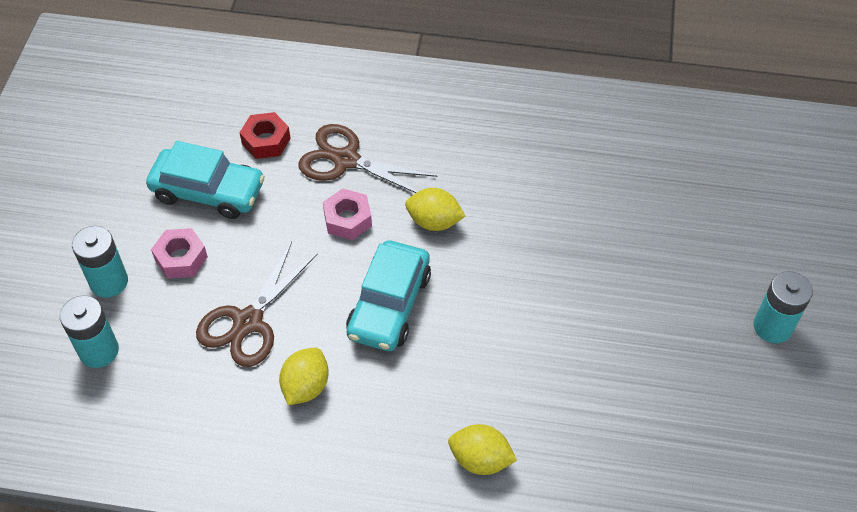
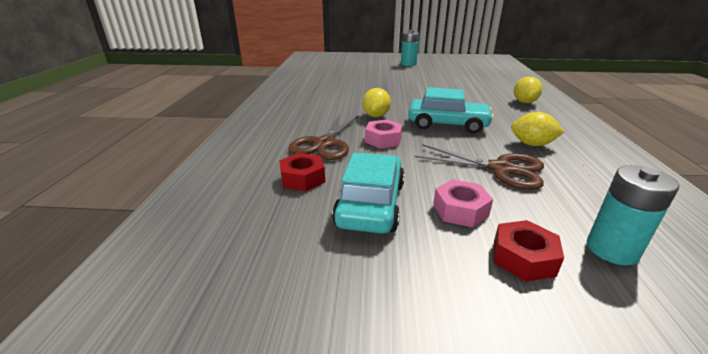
camera: 95 degrees left, 25 degrees down
turquoise battery [72,226,128,298] -> red nut [493,220,564,282]

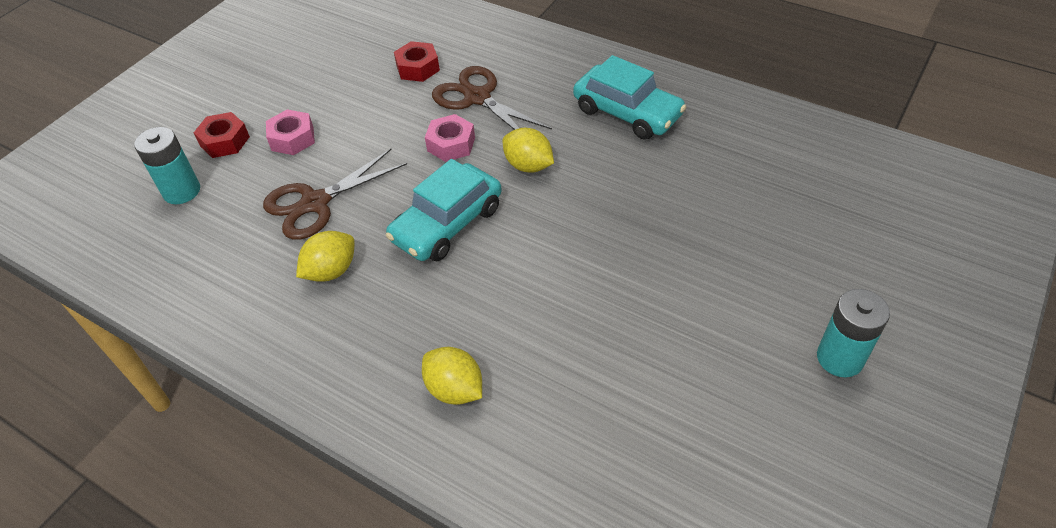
camera: 120 degrees right, 20 degrees up
turquoise car [332,153,405,234] -> turquoise car moved to [573,55,686,140]

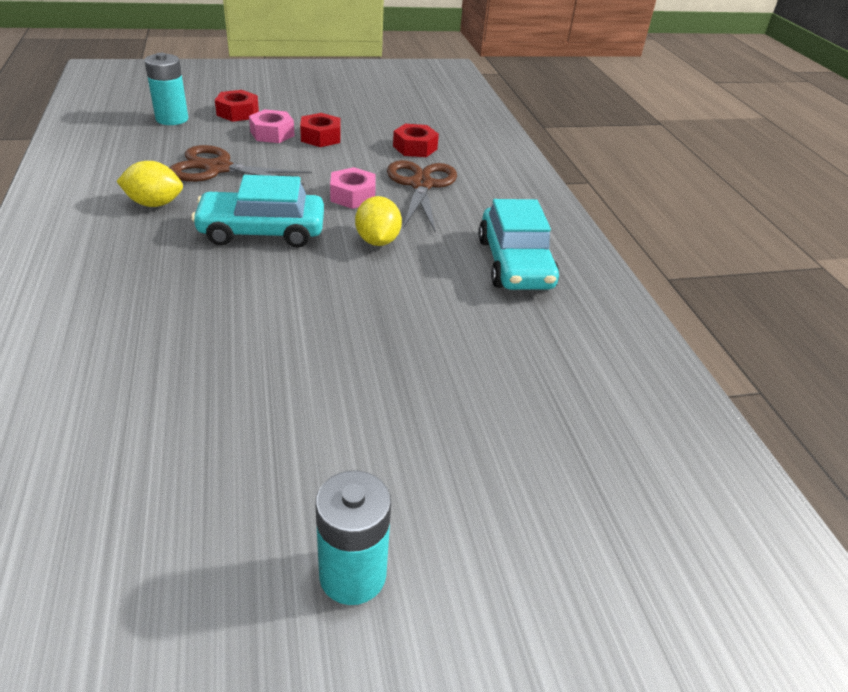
camera: 40 degrees right, 10 degrees down
yellow lemon [422,347,482,405] -> none
none -> red nut [300,113,341,147]

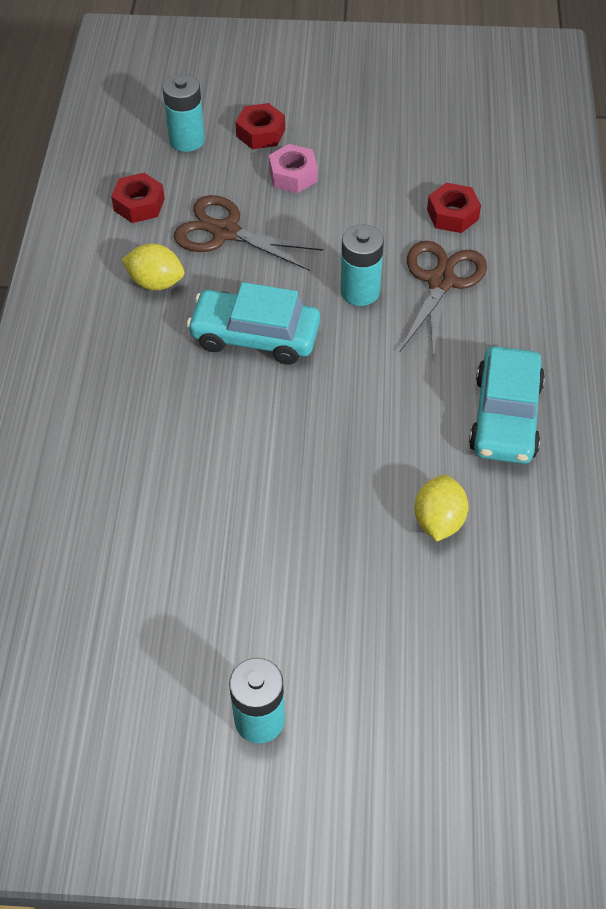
camera: 20 degrees right, 15 degrees up
red nut [300,113,341,147] -> red nut moved to [111,173,165,223]
pink nut [330,167,376,209] -> turquoise battery [340,224,384,306]
yellow lemon [355,196,402,246] -> yellow lemon moved to [414,475,468,541]

